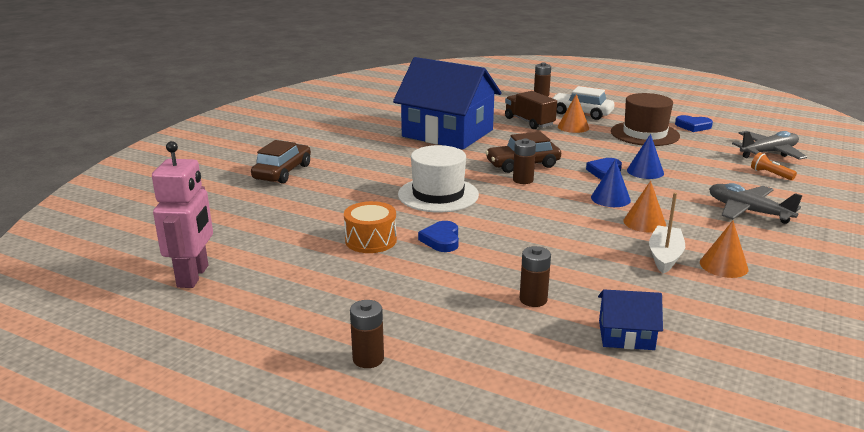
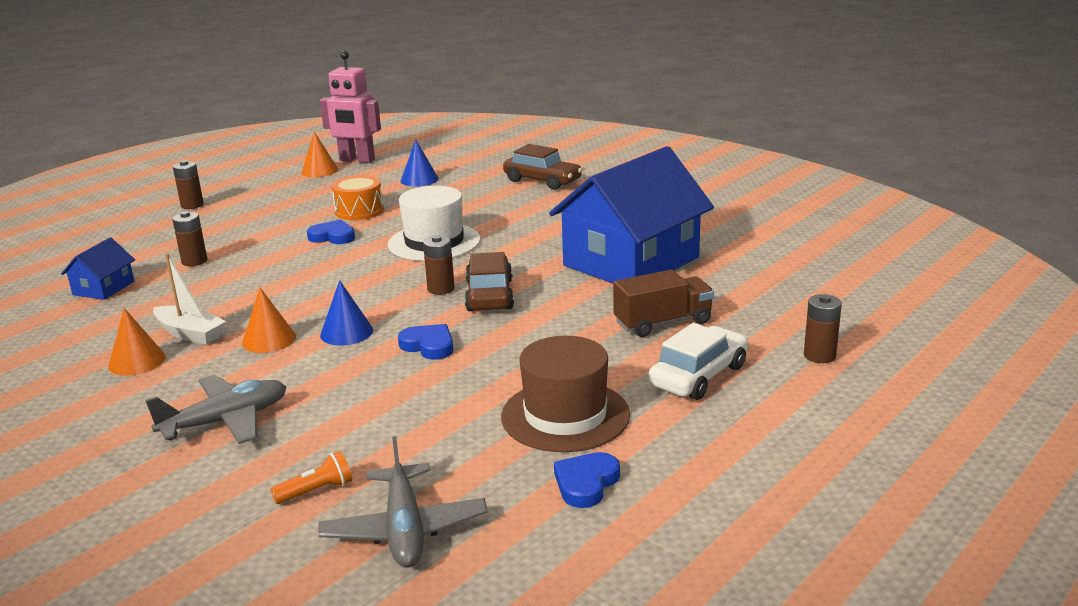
camera: 105 degrees right, 0 degrees up
orange cone [558,94,589,133] -> orange cone moved to [301,132,338,177]
blue cone [627,134,664,179] -> blue cone moved to [401,140,439,187]

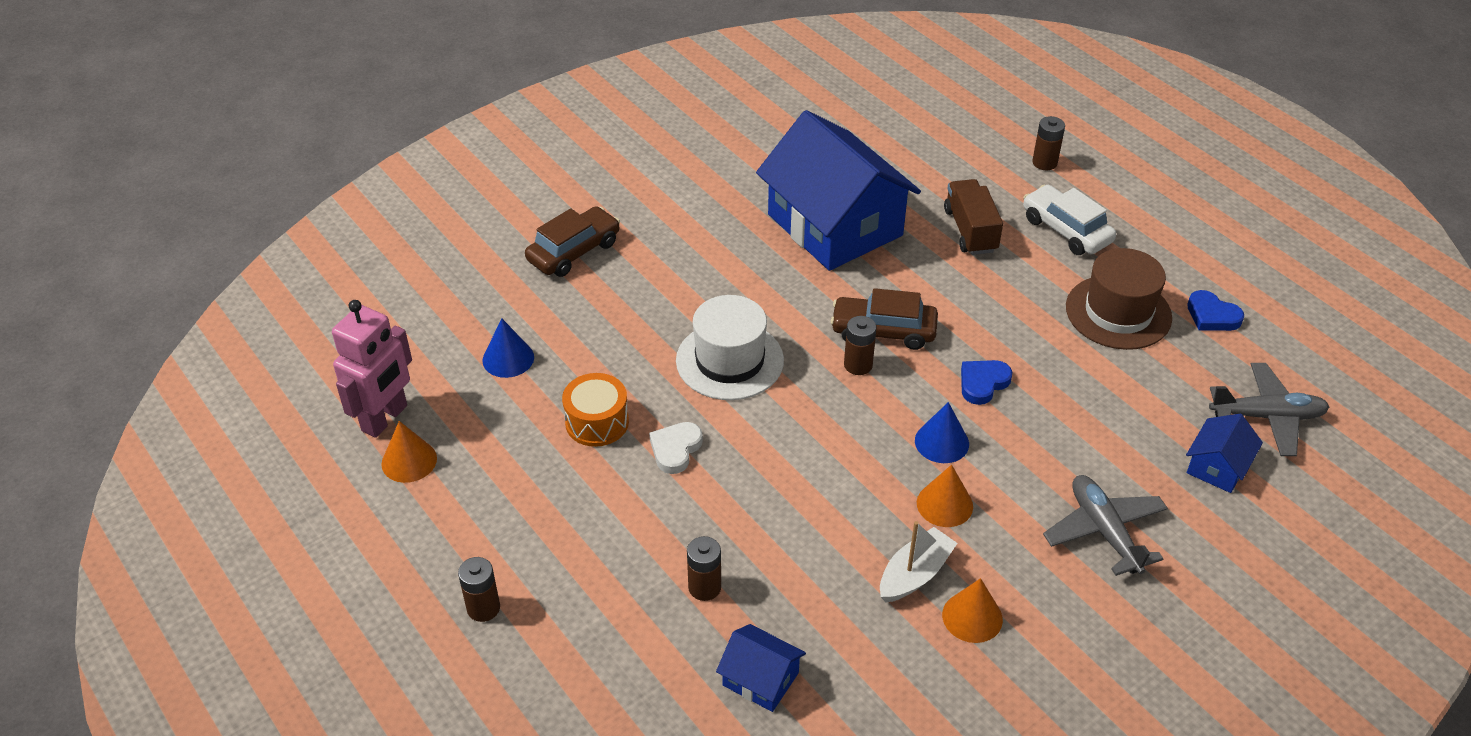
camera: 80 degrees left, 20 degrees up
orange flashlight [271,451,352,504] -> blue house [1186,414,1263,493]
blue heart [307,220,355,244] -> white heart [649,422,703,474]

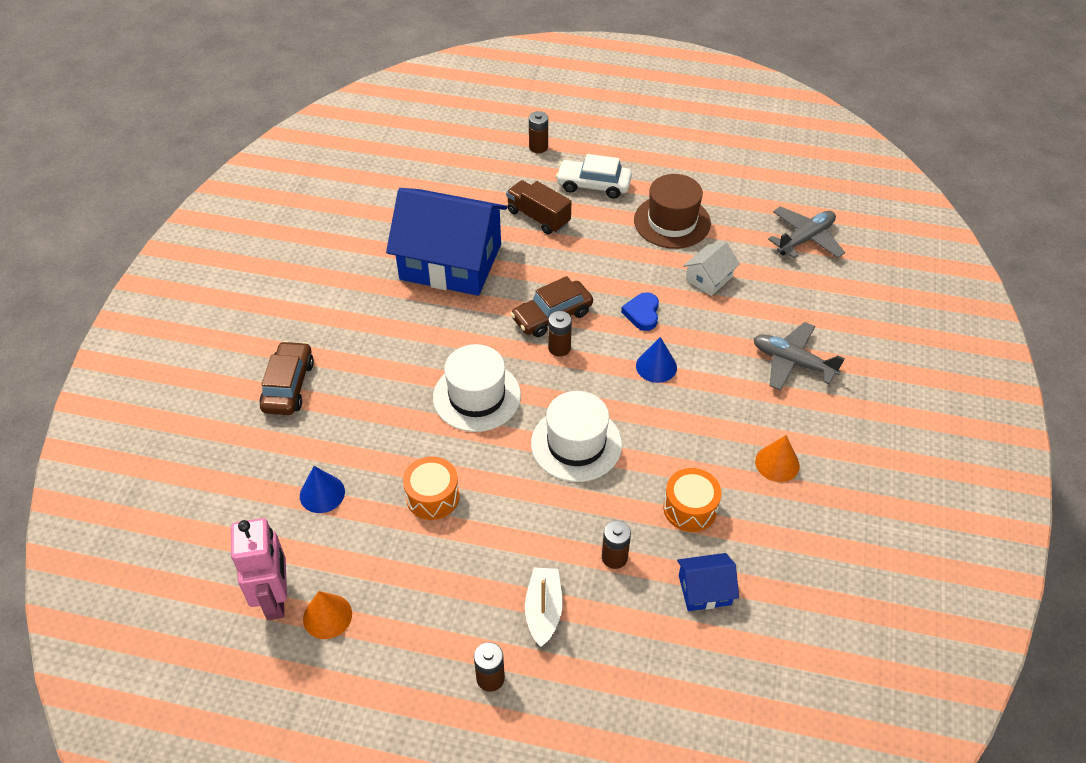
camera: 40 degrees left, 5 degrees up
white heart [649,422,703,474] -> none
white boat [880,521,958,602] -> white boat moved to [525,568,562,647]
orange cone [917,465,973,527] -> none
blue house [1186,414,1263,493] -> none
blue heart [1187,290,1244,331] -> none
none -> white hat [531,391,622,482]
none -> orange drum [663,468,722,532]
none -> white house [683,241,740,296]

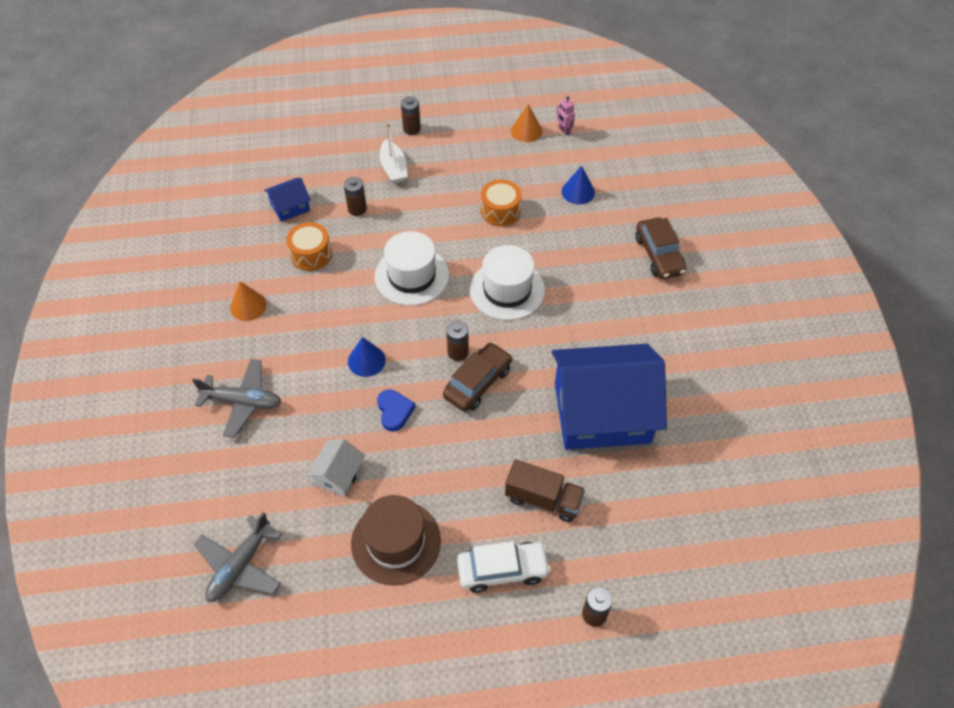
camera: 160 degrees right, 5 degrees up
pink robot [231,518,287,620] -> pink robot [557,96,575,136], size x0.45

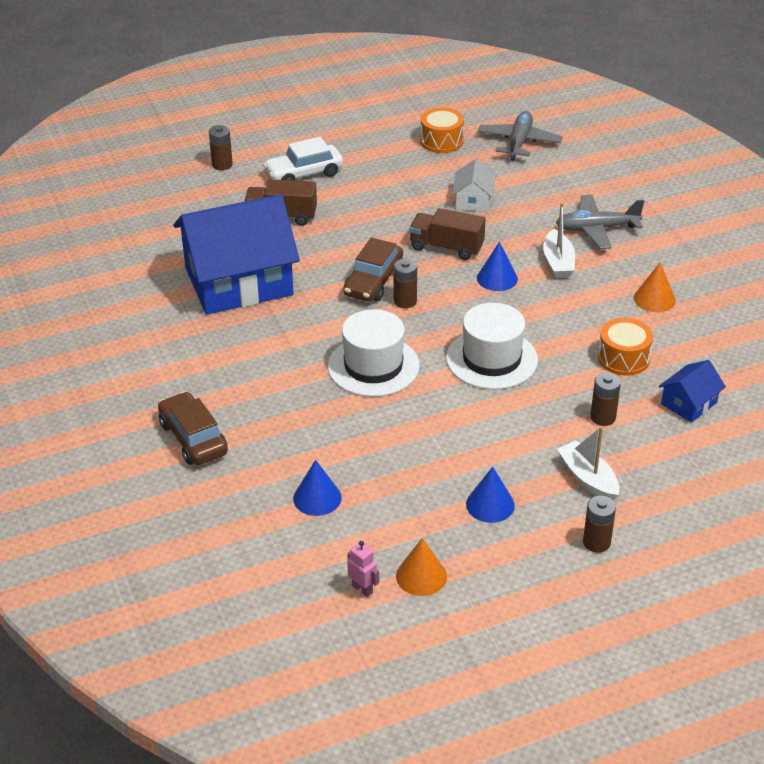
camera: 165 degrees right, 15 degrees down
brown hat [351,495,441,586] -> none
blue heart [377,390,415,432] -> brown truck [409,208,486,260]
orange drum [481,179,522,226] -> orange drum moved to [420,107,464,153]
none -> blue cone [466,467,515,523]
none -> white boat [543,203,575,278]

